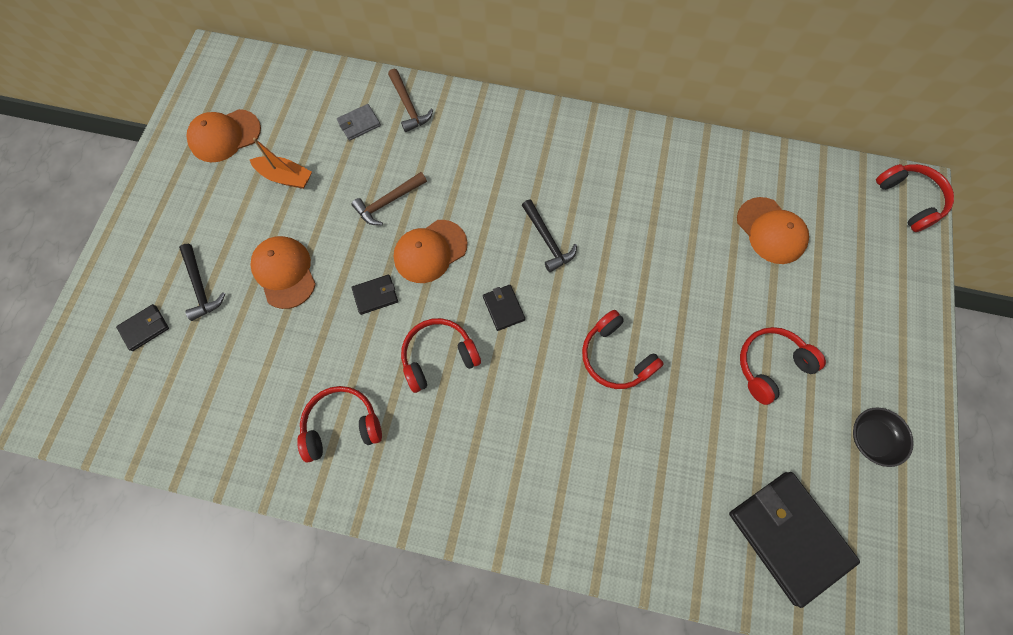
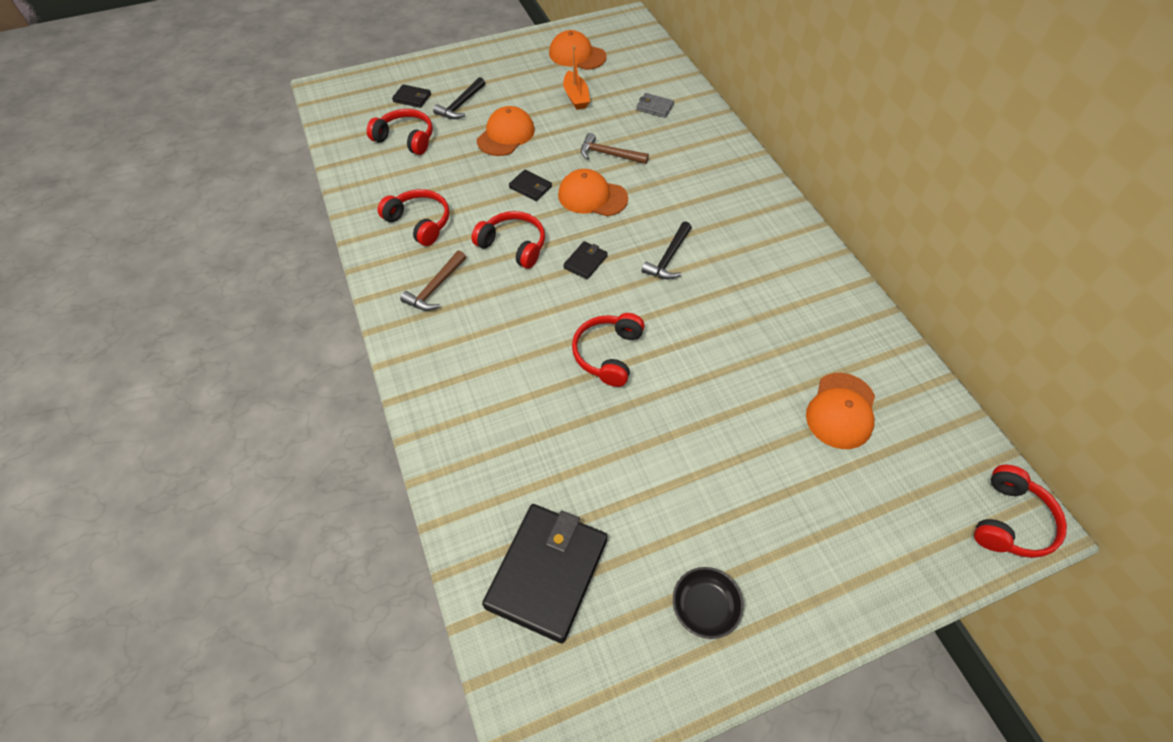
camera: 55 degrees right, 15 degrees down
brown hammer [388,69,433,132] -> brown hammer moved to [400,250,466,311]
red headphones [740,327,826,405] -> red headphones moved to [367,109,433,155]

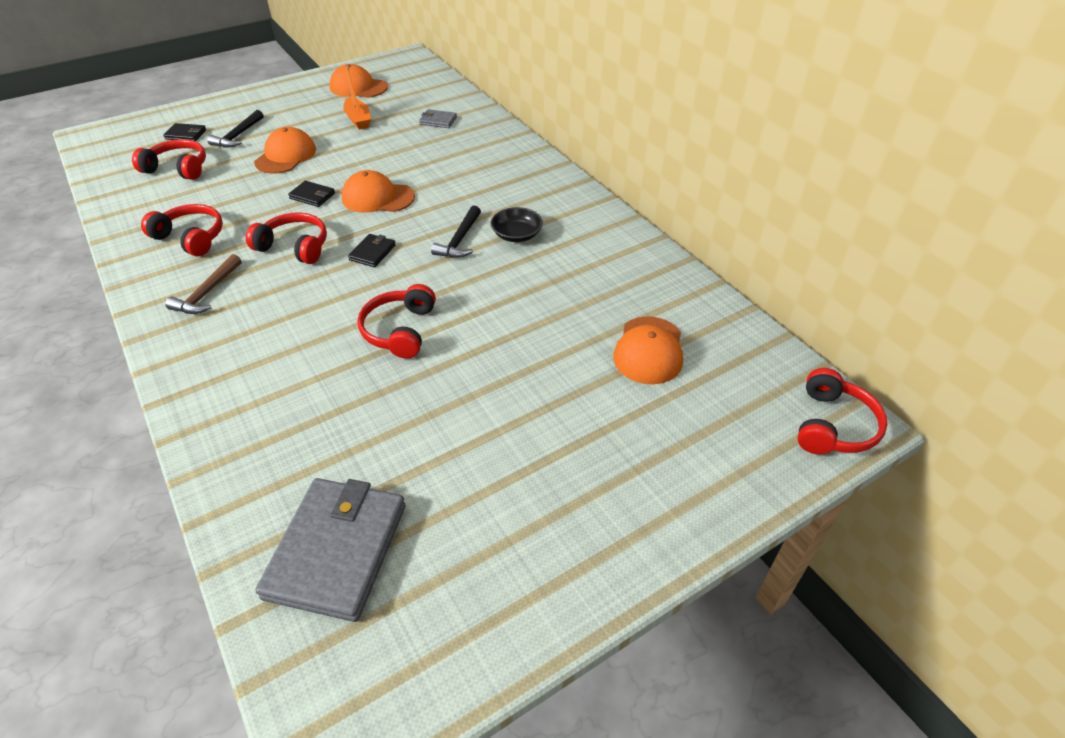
camera: 10 degrees left, 10 degrees down
black wallet [482,504,607,643] -> grey wallet [255,478,405,622]
brown hammer [581,133,649,164] -> none
black bowl [673,567,744,639] -> black bowl moved to [491,207,543,242]

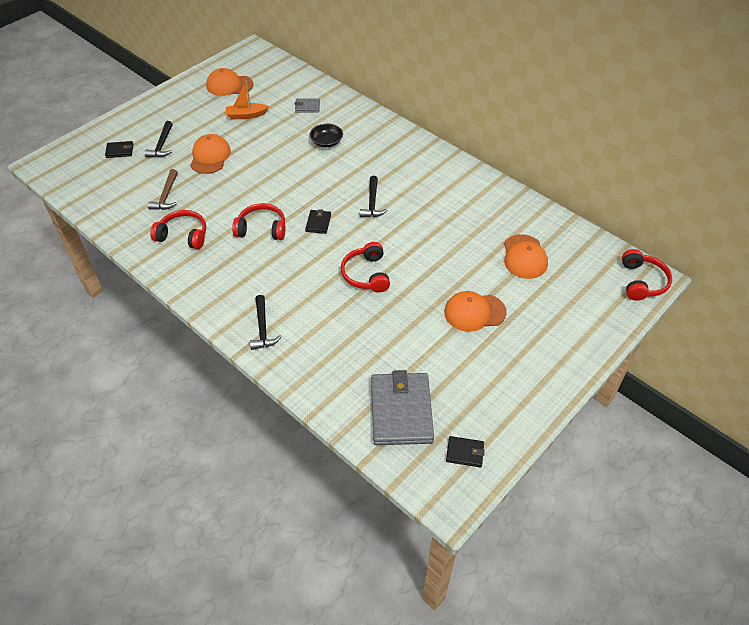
camera: 15 degrees left, 5 degrees up
red headphones [132,139,206,180] -> none
brown hammer [165,254,242,314] -> brown hammer moved to [148,169,178,210]
black wallet [288,181,335,207] -> black wallet moved to [446,436,485,467]
orange cap [342,170,415,213] -> orange cap moved to [444,291,507,332]
orange boat [343,66,371,130] -> orange boat turned 120 degrees clockwise [226,81,269,119]
black bowl [491,207,543,242] -> black bowl moved to [310,123,343,147]
none -> black hammer [250,295,282,350]

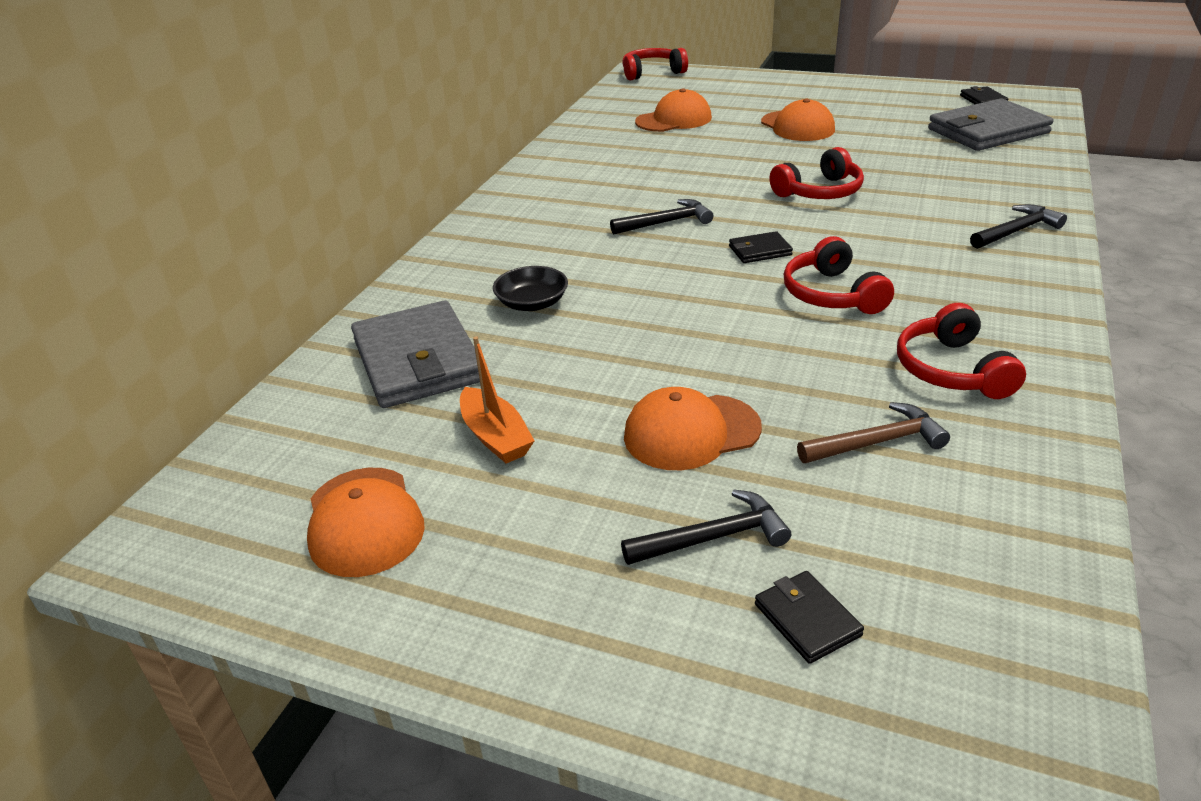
camera: 110 degrees left, 15 degrees down
grey wallet [295,98,320,113] -> grey wallet [351,300,480,408], size x2.23

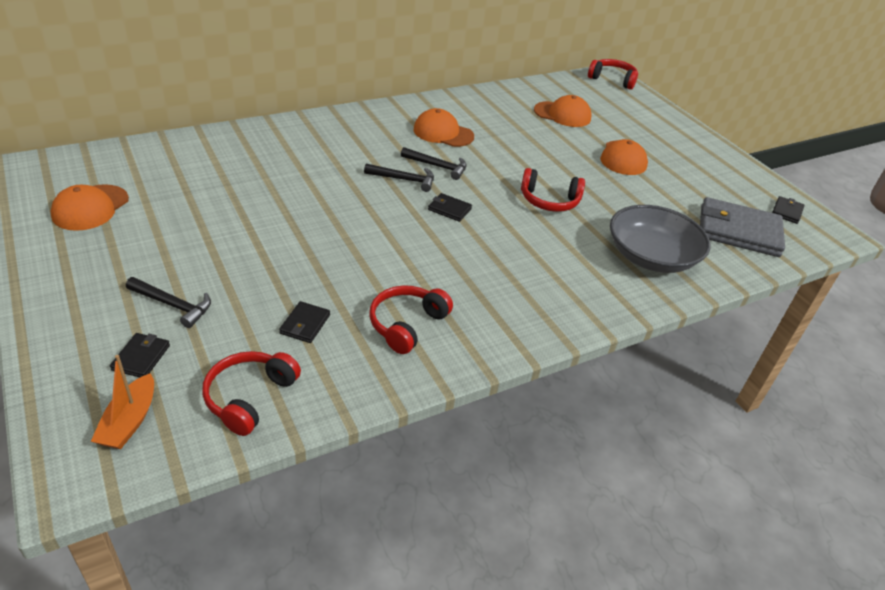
camera: 35 degrees right, 5 degrees up
grey wallet [351,300,480,408] -> none
orange boat [460,336,535,463] -> orange boat moved to [91,355,154,449]
black bowl [493,266,568,311] -> none
orange cap [624,387,762,470] -> orange cap moved to [413,108,474,147]
red headphones [784,236,894,314] -> red headphones moved to [202,351,301,436]
brown hammer [797,402,950,463] -> black wallet [279,301,330,343]
black hammer [970,204,1067,249] -> black hammer moved to [364,164,434,192]
none -> grey bowl [610,205,710,273]

